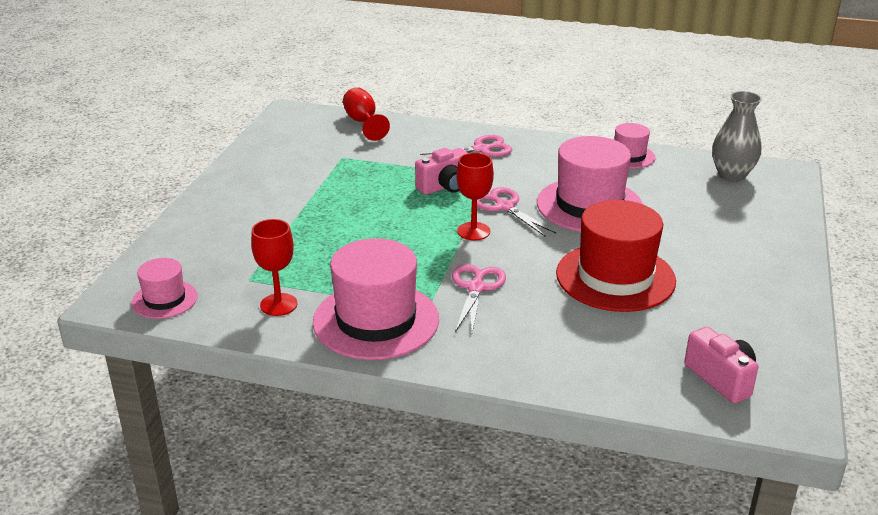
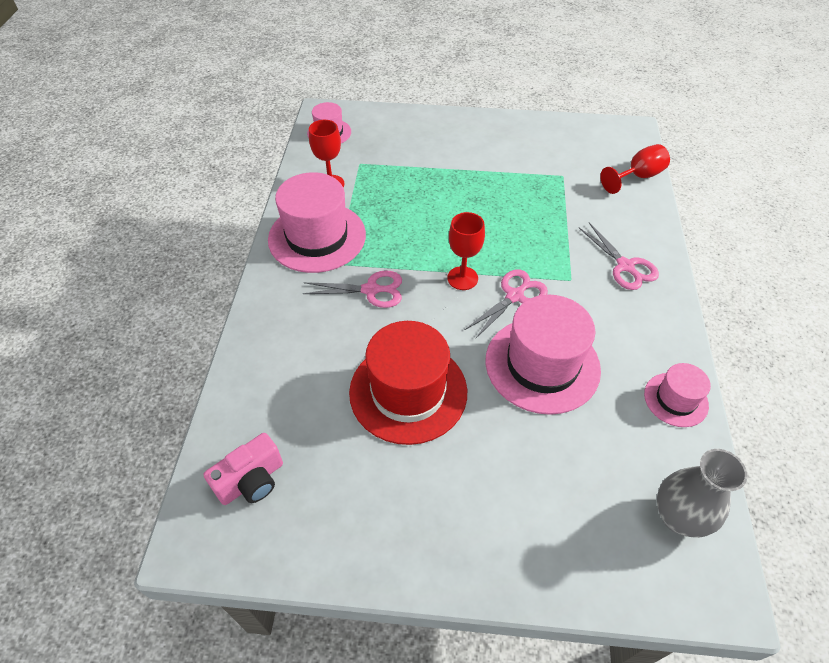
camera: 80 degrees right, 20 degrees up
pink camera [415,148,468,195] -> none

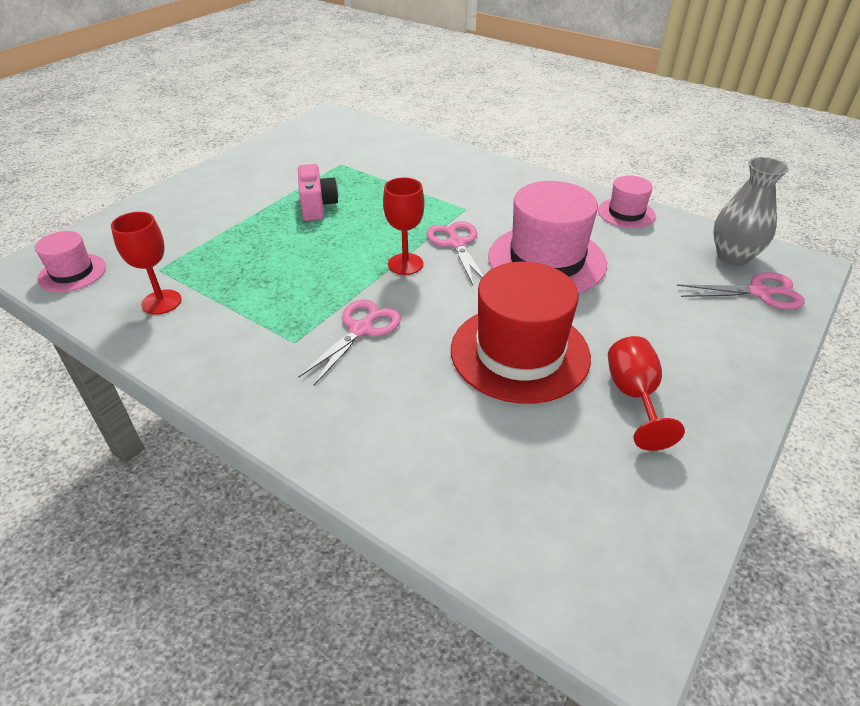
camera: 60 degrees left, 10 degrees down
pink camera [203,433,283,505] -> pink camera moved to [298,164,338,221]
pink hat [268,172,366,273] -> none
pink scissors [579,223,659,290] -> pink scissors moved to [677,272,805,309]
red goblet [600,144,670,194] -> red goblet moved to [608,336,685,451]

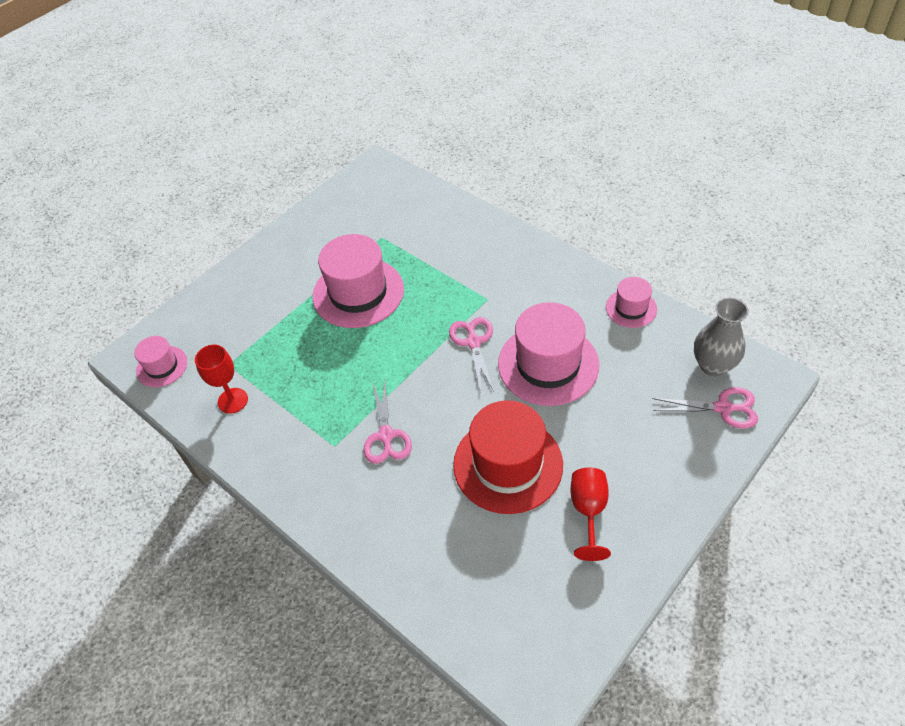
camera: 10 degrees right, 10 degrees up
pink camera [298,164,338,221] -> pink hat [313,234,404,328]
pink scissors [298,299,401,385] -> pink scissors turned 135 degrees clockwise [363,381,412,464]
red goblet [383,177,425,275] -> none

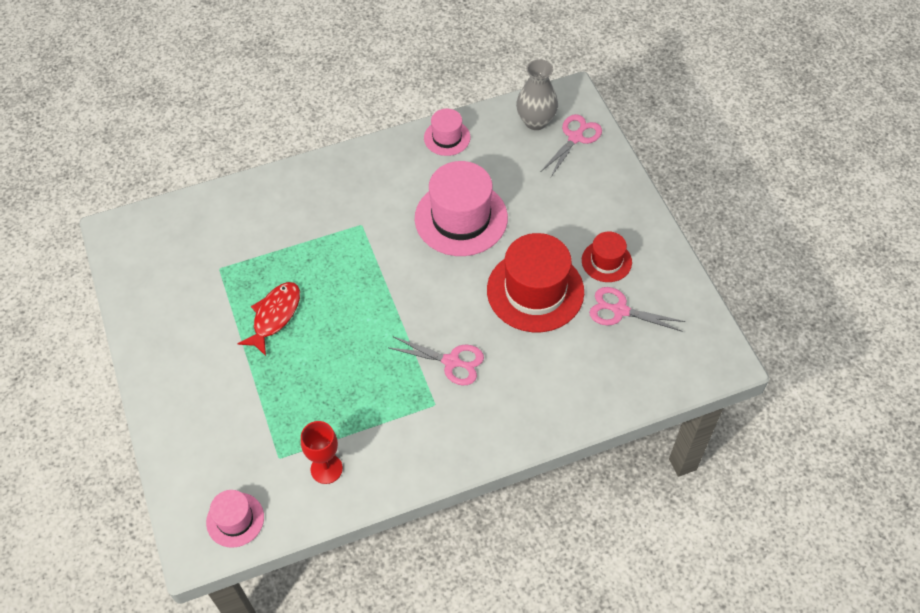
camera: 65 degrees left, 5 degrees up
pink hat [313,234,404,328] -> red fish [237,282,300,356]
pink scissors [449,317,494,393] -> pink scissors moved to [589,287,685,332]
red goblet [570,468,611,561] -> red hat [582,231,632,282]

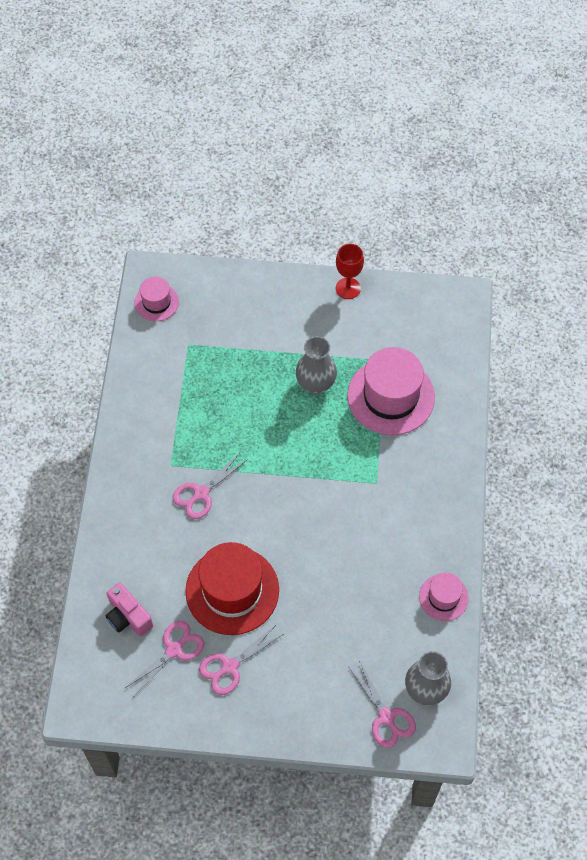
camera: 115 degrees right, 5 degrees up
red fish [237,282,300,356] -> grey vase [296,336,337,394]
red goblet [301,421,343,484] -> red goblet moved to [336,244,364,299]
pink hat [415,161,508,256] -> pink hat moved to [347,347,435,435]
red hat [582,231,632,282] -> pink scissors [199,625,283,695]
none -> pink camera [105,582,153,636]

